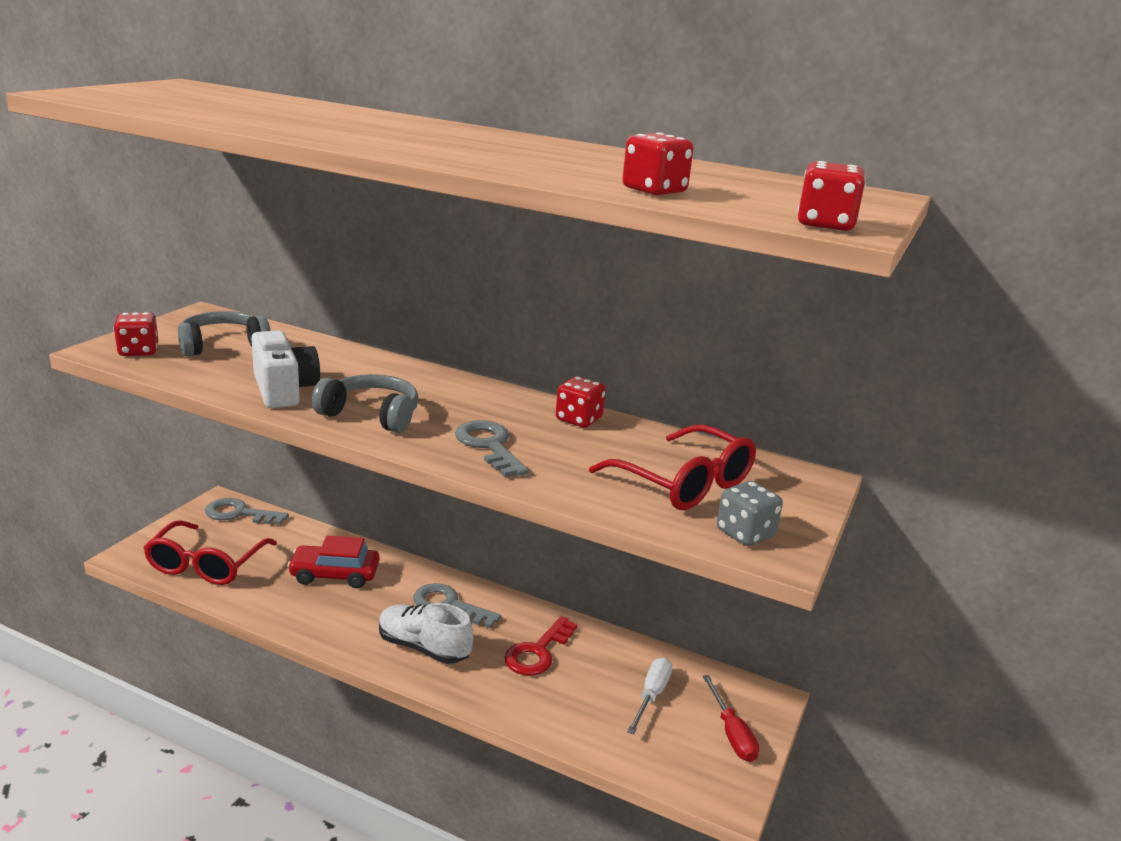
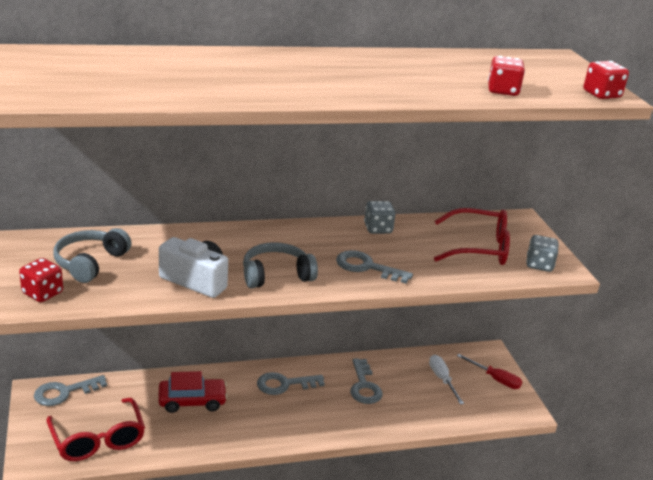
camera: 40 degrees left, 5 degrees up
red car [287,535,380,588] -> red car turned 150 degrees counterclockwise [158,371,227,413]
white shoe [379,603,474,664] -> none
red key [504,616,577,676] -> grey key [350,358,383,404]
red dice [556,376,606,428] -> grey dice [364,201,396,234]

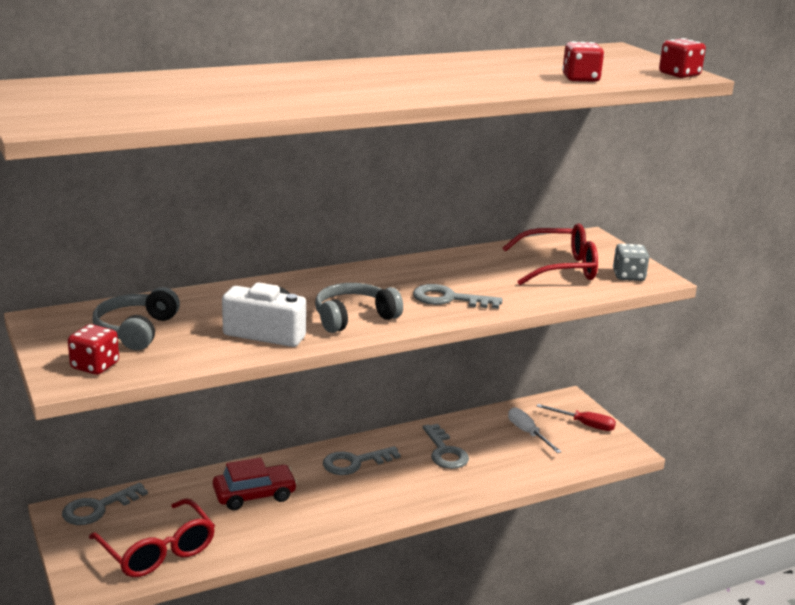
camera: 10 degrees left, 5 degrees down
grey dice [364,201,396,234] -> none

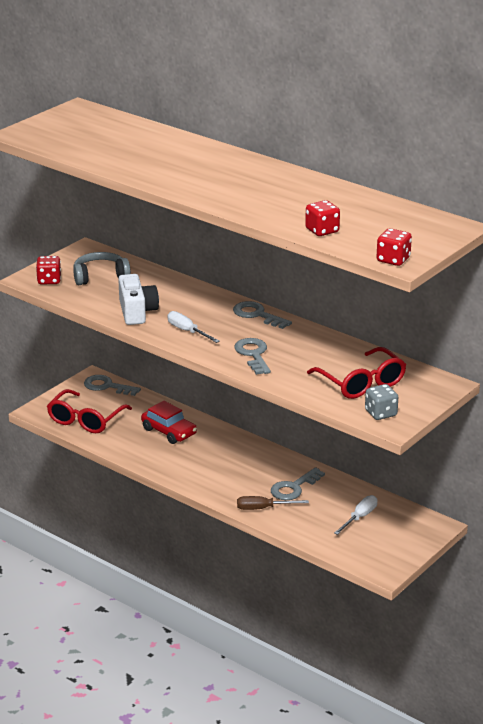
camera: 65 degrees right, 5 degrees up
grey headphones [315,283,403,333] -> white screwdriver [167,311,220,343]
grey key [323,446,401,475] -> grey key moved to [233,301,292,329]
red screwdriver [536,404,616,431] -> none
none -> brown screwdriver [237,496,309,510]

